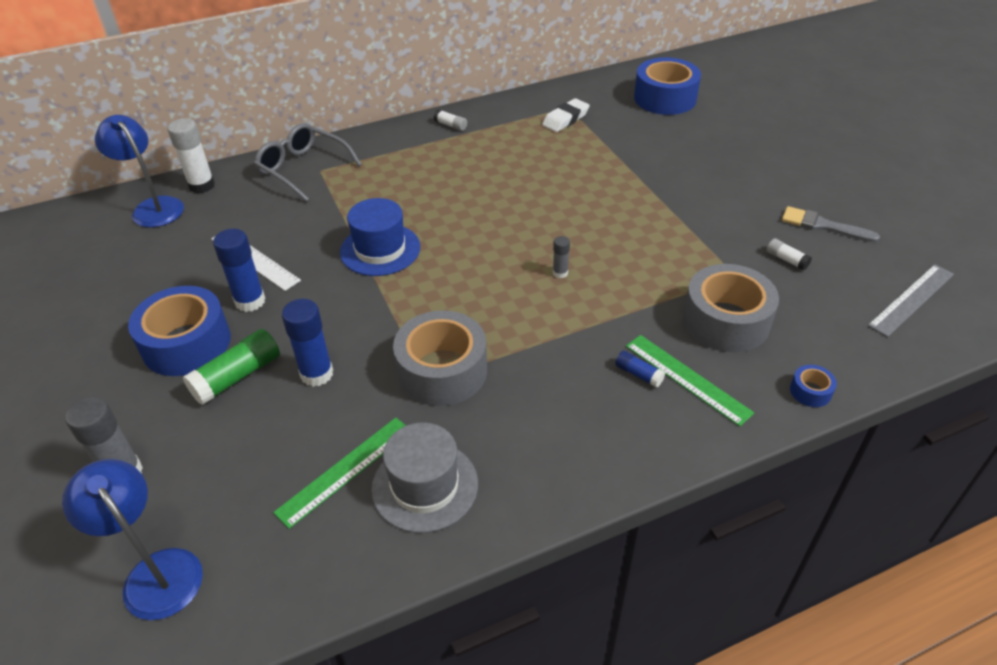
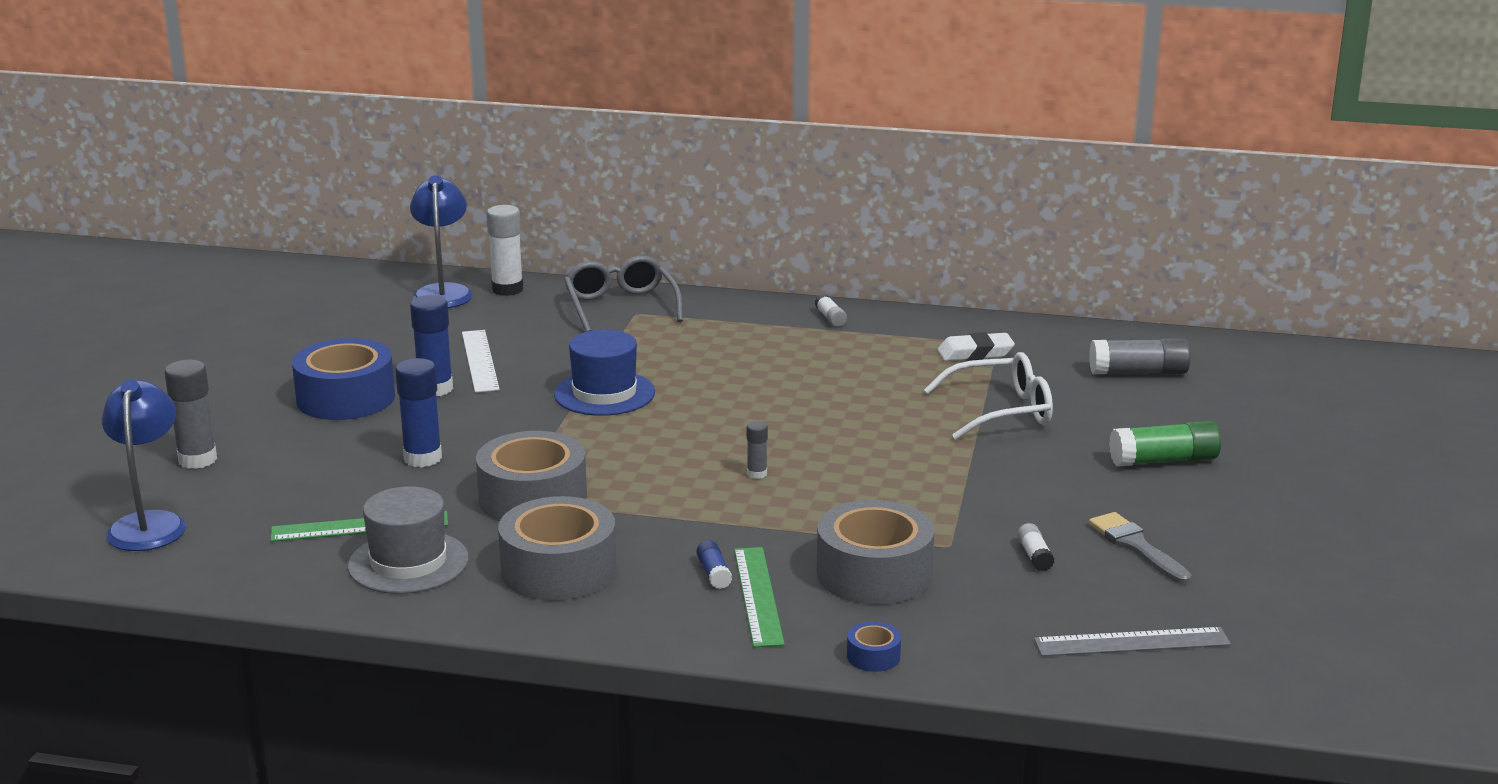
camera: 35 degrees right, 20 degrees down
green glue stick [183,329,280,405] -> green glue stick moved to [1109,420,1221,466]
blue tape [634,57,701,115] -> grey glue stick [1089,338,1191,374]
none -> grey tape [498,496,617,601]
none -> white glasses [924,352,1053,440]

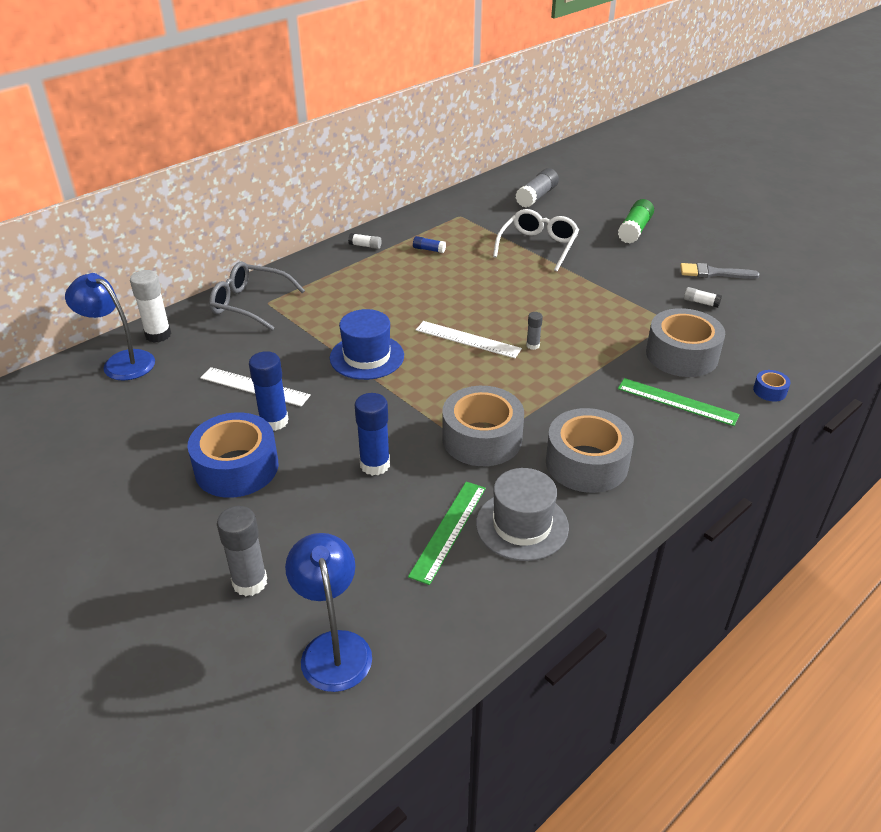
camera: 55 degrees left, 15 degrees up
blue lamp [102,380,186,551] -> blue lamp turned 45 degrees clockwise [285,533,372,692]
blue glue stick [696,540,732,589] -> blue glue stick moved to [413,236,446,253]
white eraser [938,332,1015,361] -> none
grey ruler [1034,627,1231,656] -> none
none -> white ruler [416,321,522,358]

